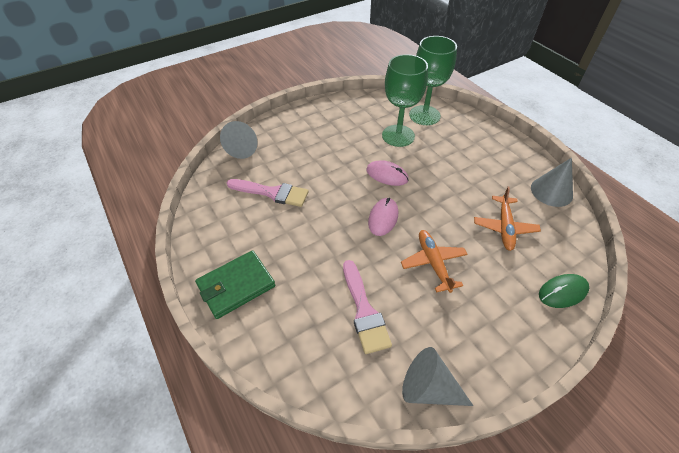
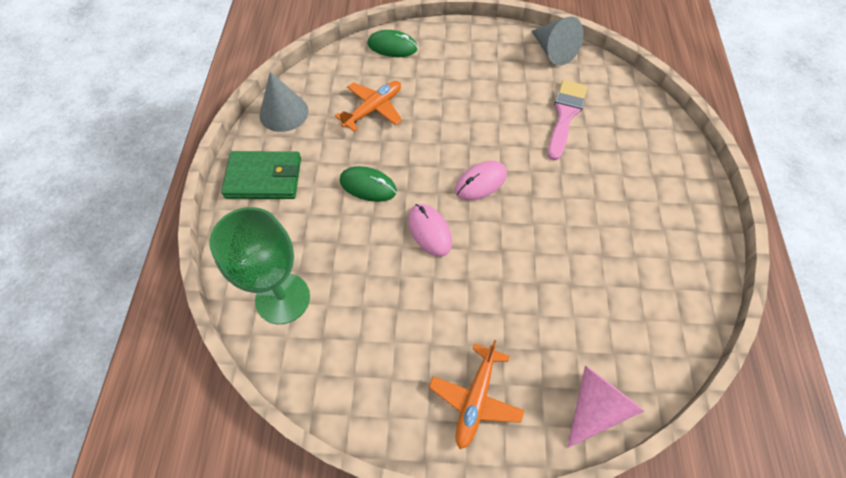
camera: 145 degrees left, 10 degrees up
green wallet [195,250,275,319] -> green wallet moved to [221,151,301,199]
grey cone [220,121,258,159] -> pink cone [567,365,644,448]
pink brush [227,179,309,207] -> none
green goblet [382,54,428,147] -> none
orange plane [401,230,468,293] -> orange plane moved to [429,340,525,449]
none -> green mouse [340,166,397,202]

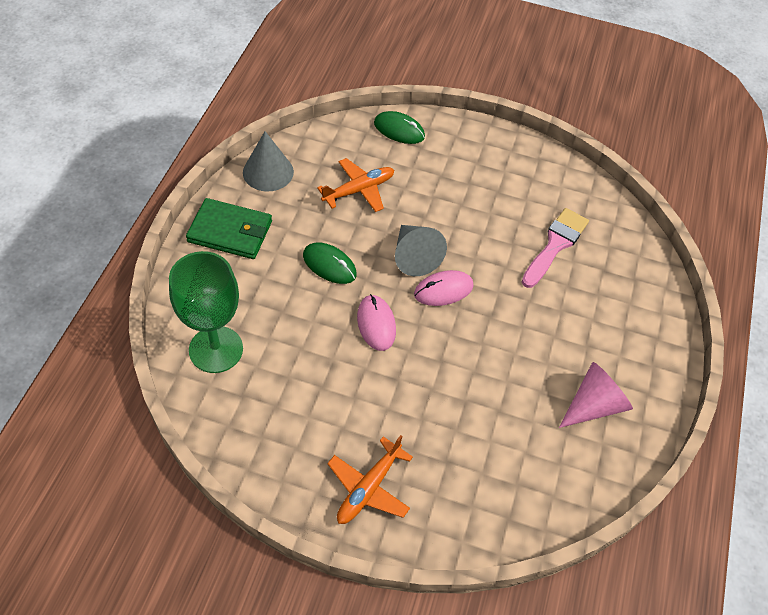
camera: 10 degrees right, 5 degrees down
grey cone [532,16,584,66] -> grey cone moved to [395,225,447,276]
pink cone [567,365,644,448] -> pink cone moved to [559,362,633,428]

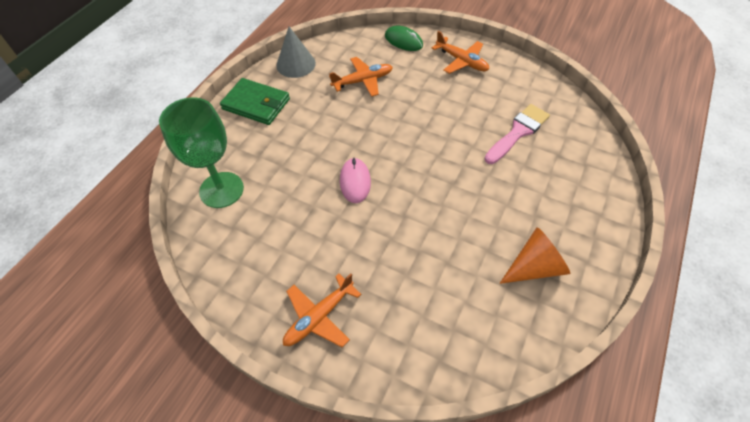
camera: 15 degrees right, 0 degrees up
green mouse [303,242,357,284] -> none
grey cone [395,225,447,276] -> none
pink mouse [414,270,474,306] -> none
pink cone [559,362,633,428] -> orange cone [500,227,570,284]
none -> orange plane [432,31,489,74]

